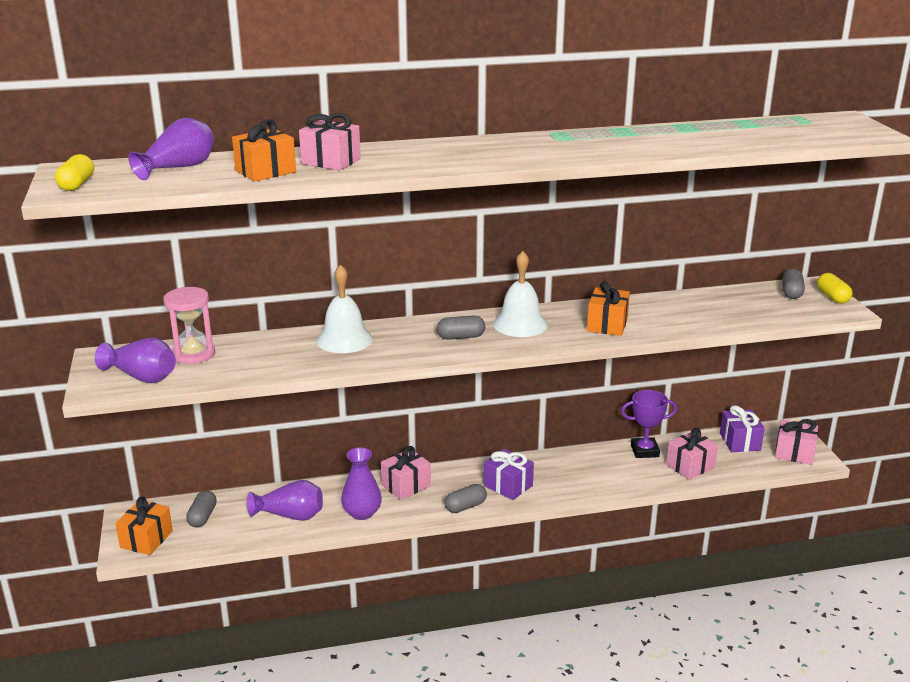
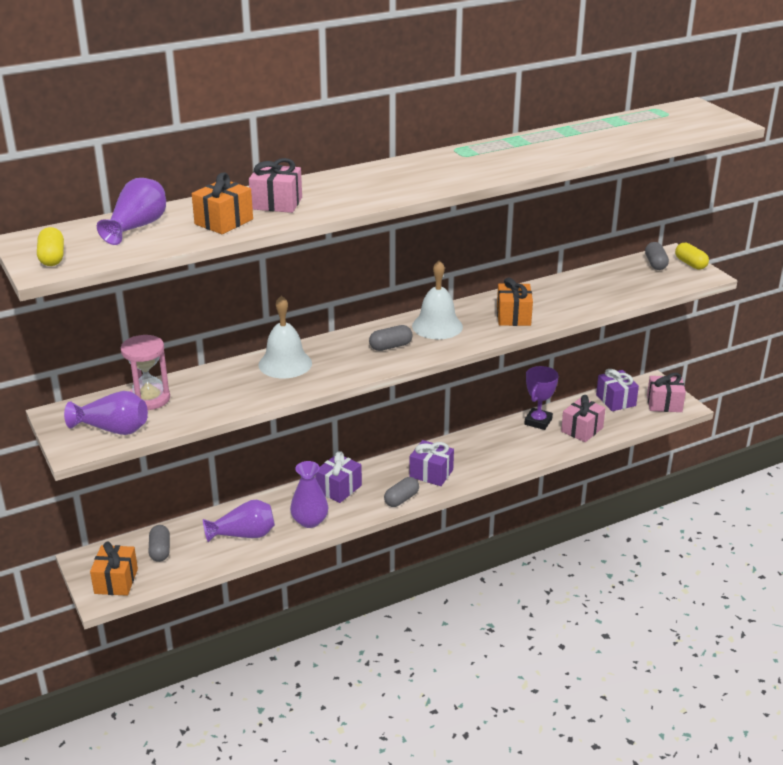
camera: 15 degrees left, 5 degrees up
pink gift [381,446,431,500] -> purple gift [315,451,362,503]
purple trophy [621,390,677,458] -> purple trophy turned 45 degrees counterclockwise [524,366,559,430]

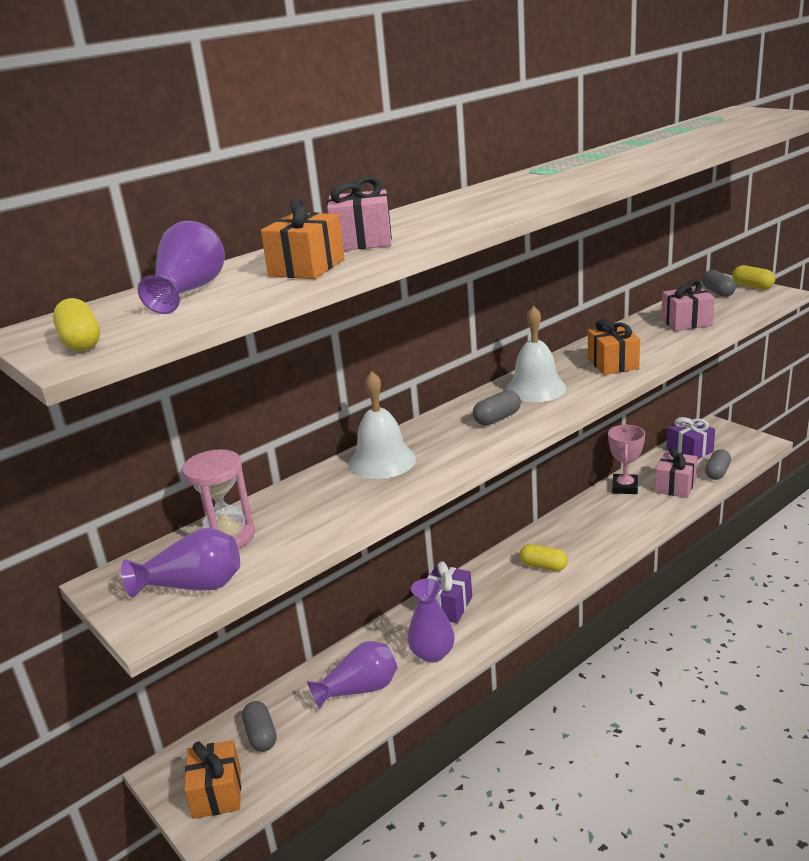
camera: 10 degrees left, 5 degrees down
grey capsule [384,477,419,507] -> grey capsule moved to [705,449,731,480]
purple gift [409,440,454,486] -> yellow capsule [520,544,568,571]
purple trophy [524,366,559,430] -> pink trophy [608,425,645,494]
pink gift [647,373,686,412] -> pink gift moved to [661,280,715,331]

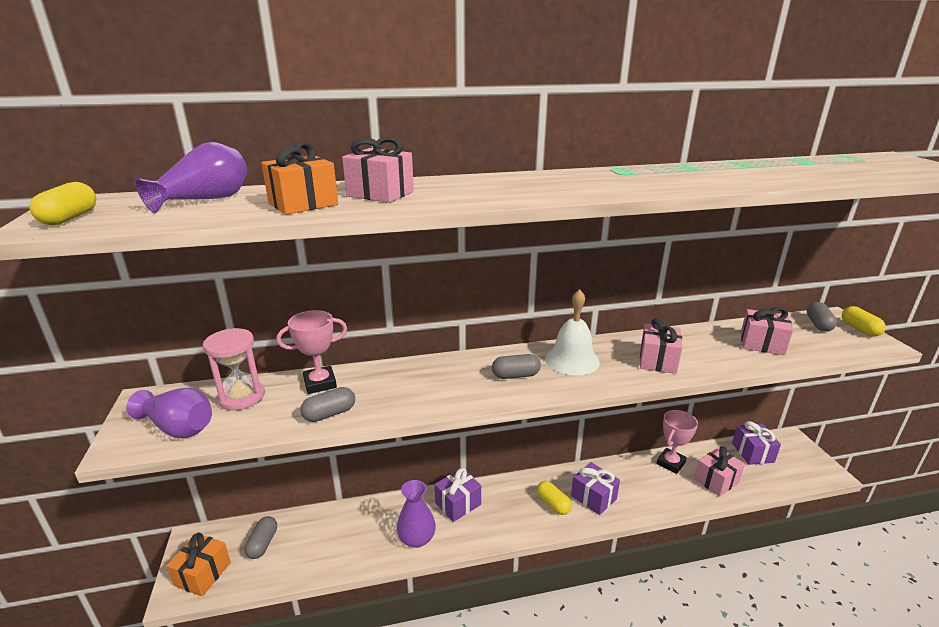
camera: 25 degrees right, 0 degrees up
purple vase [307,641,398,710] -> none
white bell [349,371,416,479] -> none
orange gift [588,319,640,375] -> pink gift [640,318,682,374]
grey capsule [705,449,731,480] -> grey capsule moved to [300,387,355,422]
none -> pink trophy [277,310,347,394]
none -> purple gift [571,462,620,515]

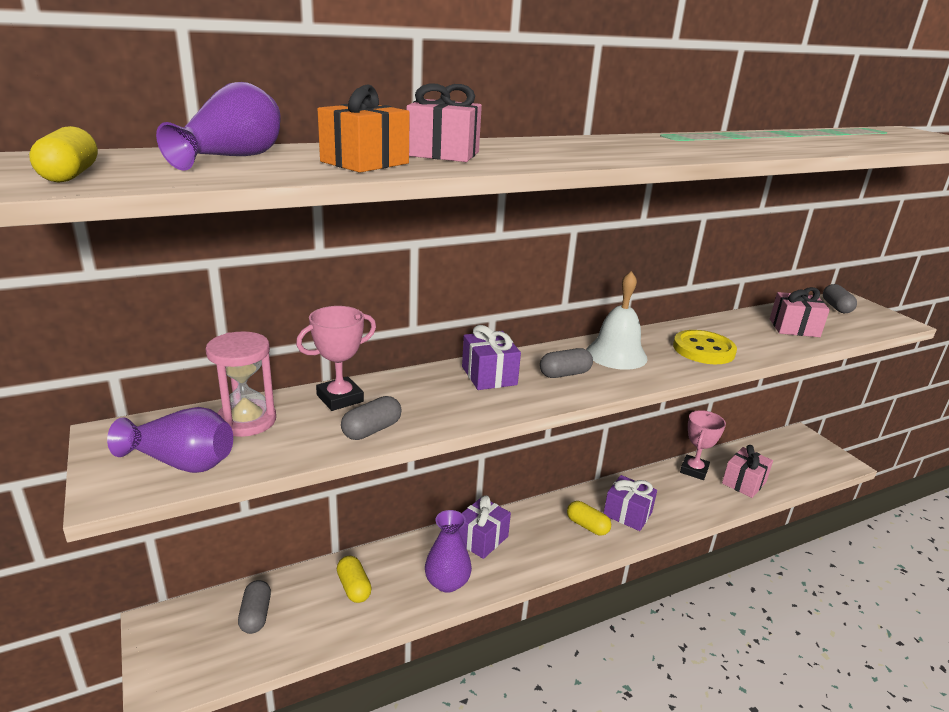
camera: 15 degrees left, 0 degrees up
orange gift [166,533,231,596] -> none
pink gift [640,318,682,374] -> yellow button [673,330,737,364]
purple gift [732,421,781,465] -> purple gift moved to [462,325,521,390]
yellow capsule [842,306,886,337] -> yellow capsule moved to [337,556,372,603]

